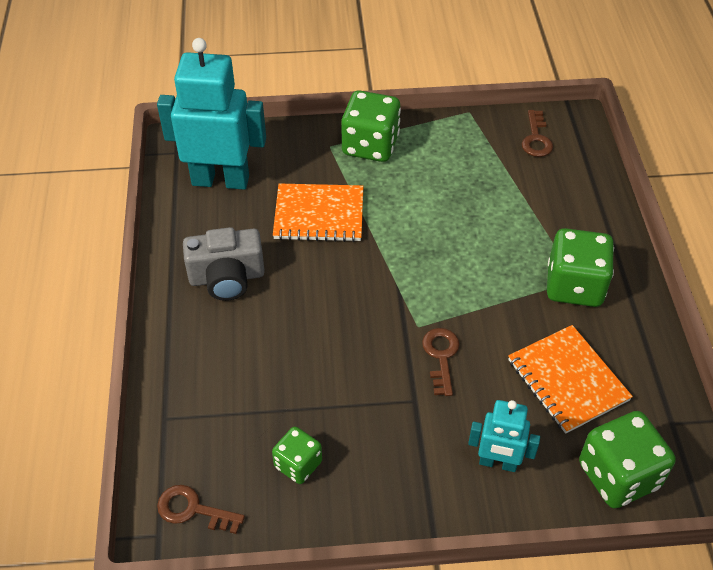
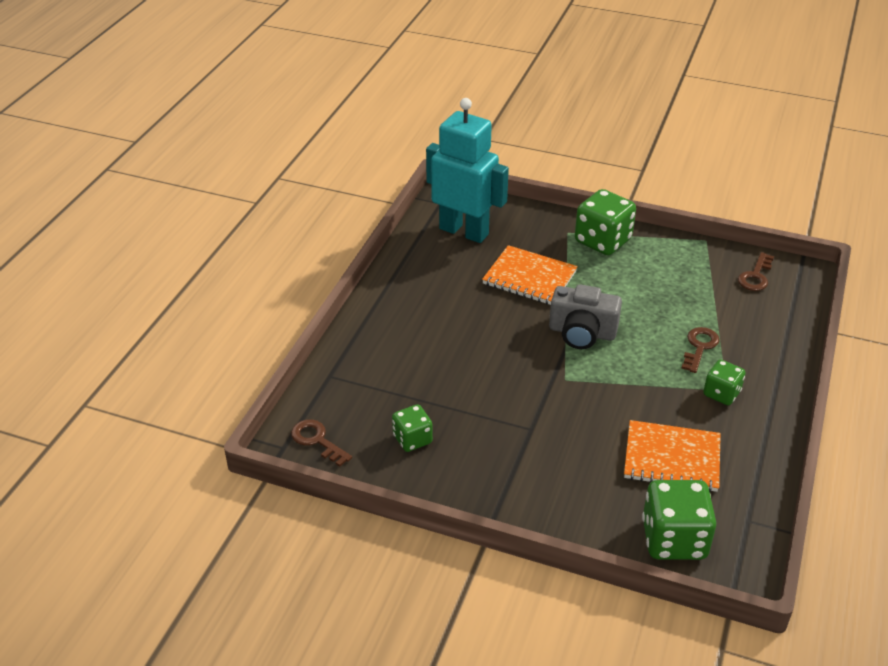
camera: 25 degrees right, 10 degrees down
grey camera [183,227,265,301] -> grey camera moved to [549,284,622,349]
brown key [422,328,459,396] -> brown key moved to [681,327,719,373]
turquoise robot [468,400,540,472] -> none
orange notebook [508,325,633,434] -> orange notebook turned 75 degrees counterclockwise [624,420,721,492]
green dice [547,228,614,307] -> green dice [703,360,746,405], size x0.58

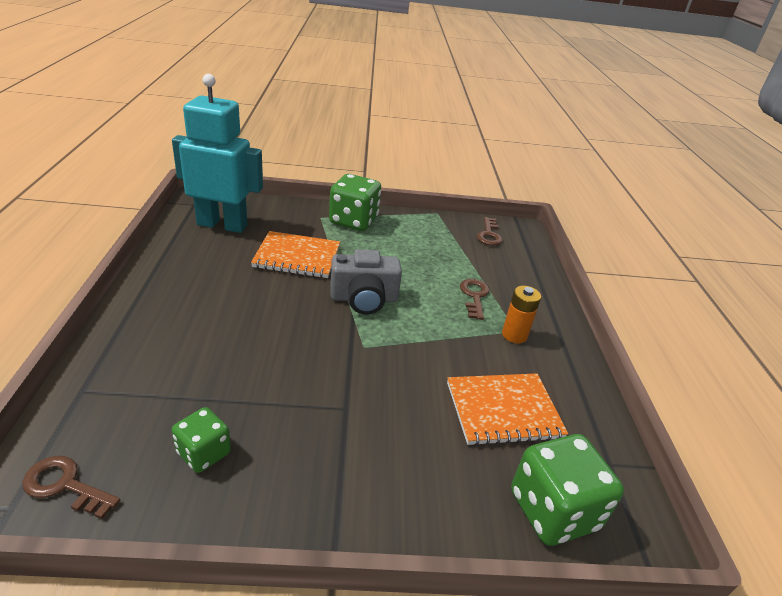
camera: 25 degrees left, 5 degrees down
green dice [703,360,746,405] -> orange battery [502,286,541,343]

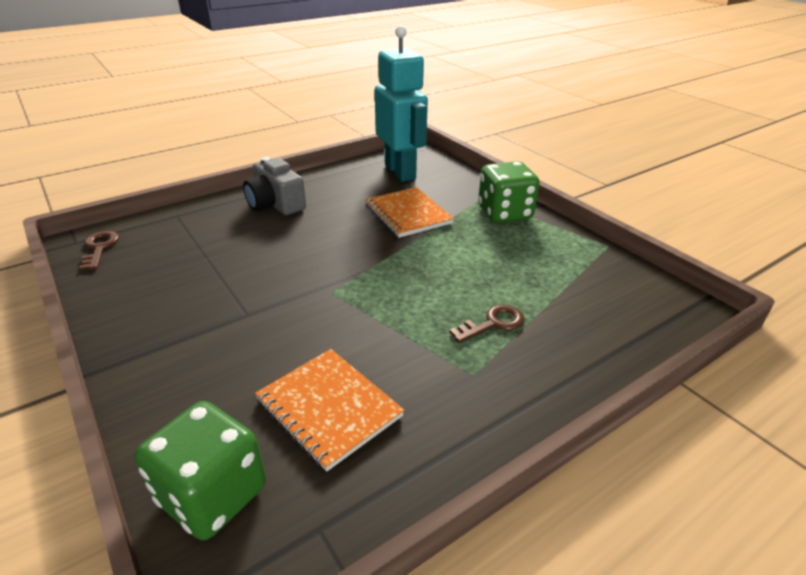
camera: 60 degrees right, 0 degrees up
green dice [172,407,231,473] -> none
grey camera [330,249,402,315] -> grey camera moved to [243,157,306,215]
brown key [477,217,502,246] -> none
orange battery [502,286,541,343] -> none

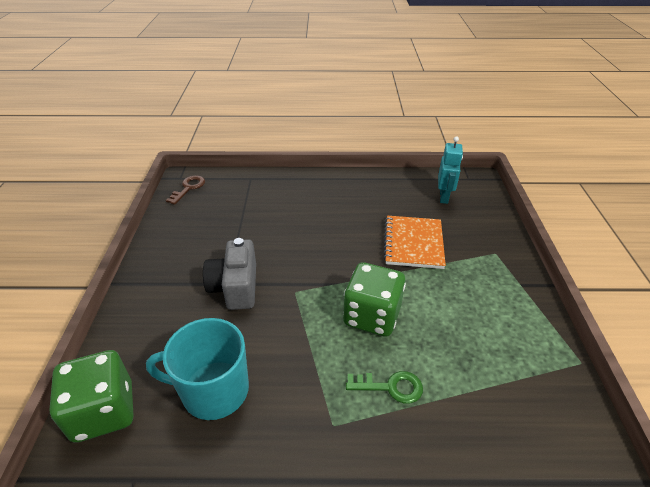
camera: 35 degrees right, 5 degrees up
grey camera [243,157,306,215] -> grey camera moved to [203,238,256,310]
orange notebook [255,349,404,472] -> turquoise mug [146,318,249,420]
turquoise robot [375,26,428,182] -> turquoise robot [438,136,463,204], size x0.53
brown key [449,304,525,343] -> green key [346,371,423,404]
green dice [478,161,540,223] -> green dice moved to [343,262,406,337]

